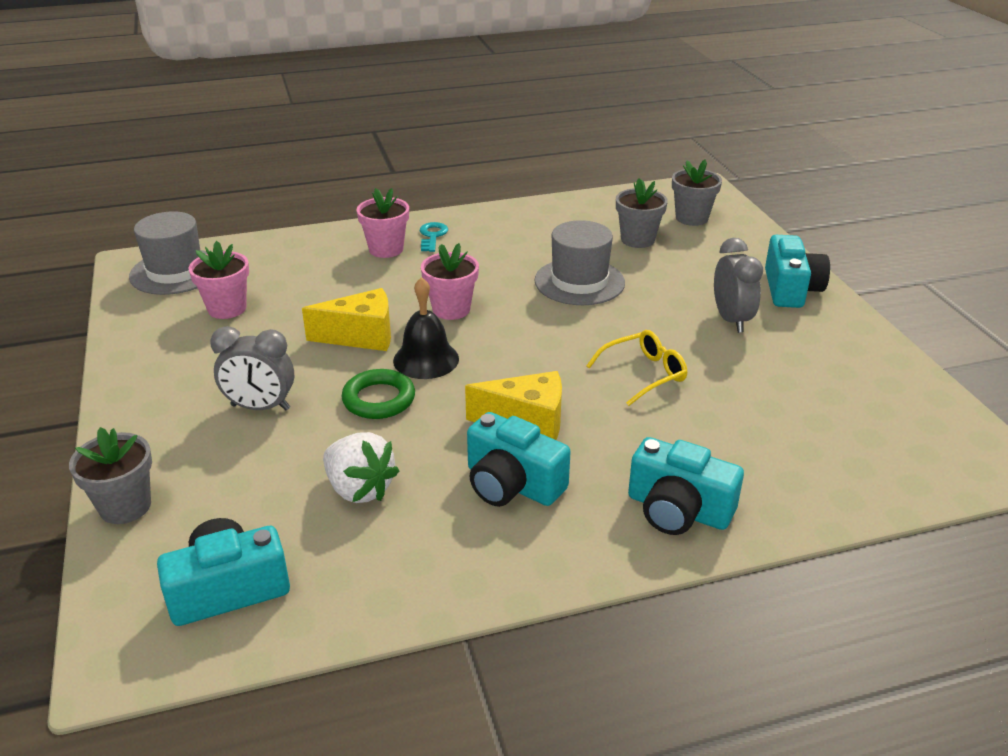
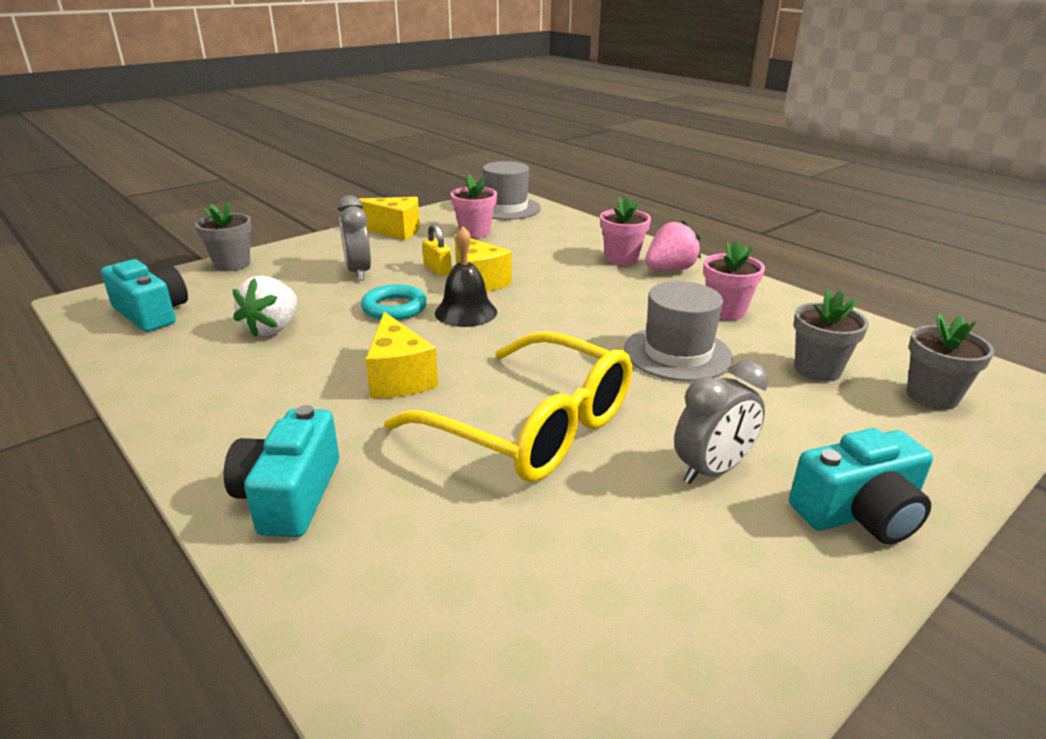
camera: 65 degrees right, 5 degrees down
green ring [341,369,415,419] -> turquoise ring [361,284,427,320]
turquoise key [420,222,448,252] -> pink strawberry [645,220,701,271]
pink flower pot [421,243,479,320] -> pink flower pot moved to [703,240,765,320]
turquoise camera [467,412,571,507] -> none
yellow glasses [586,330,688,406] -> yellow glasses [385,331,632,482], size x2.05
none -> yellow cheese [358,197,420,240]
none -> yellow padlock [422,224,452,276]

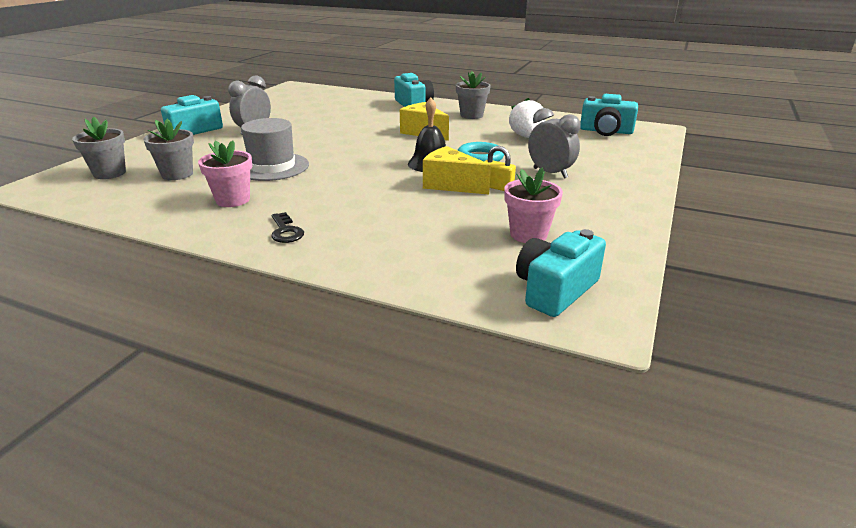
camera: 155 degrees right, 0 degrees up
grey flower pot [195,200,252,271] -> grey flower pot moved to [456,71,491,119]
yellow cheese [358,197,420,240] -> none
yellow glasses [385,331,632,482] -> none
grey hat [483,161,541,220] -> turquoise camera [516,229,606,317]
pink flower pot [600,196,651,265] -> none
pink strawberry [645,220,701,271] -> black key [271,212,304,243]

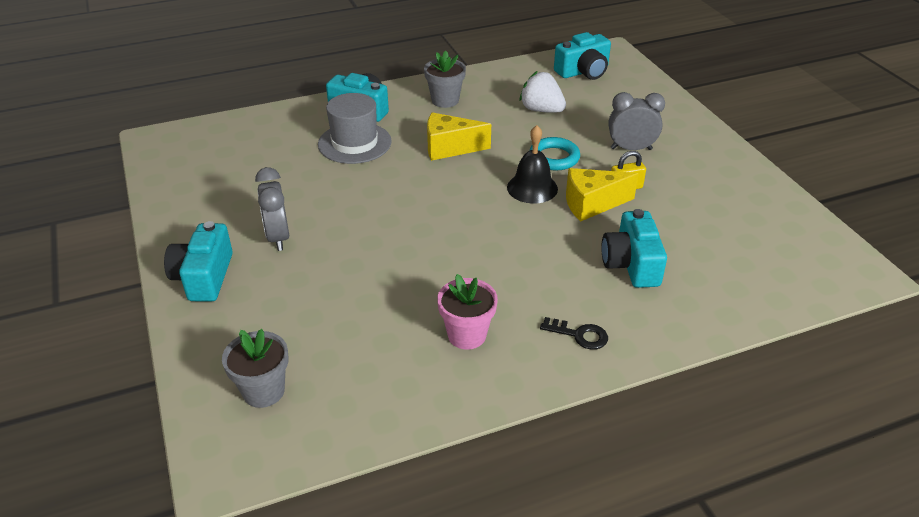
camera: 45 degrees left, 10 degrees up
grey flower pot [143,119,194,180] -> none
grey hat [241,118,309,181] -> grey hat moved to [318,93,392,164]
pink flower pot [504,167,563,243] -> none
turquoise camera [516,229,606,317] -> turquoise camera moved to [601,209,667,288]

